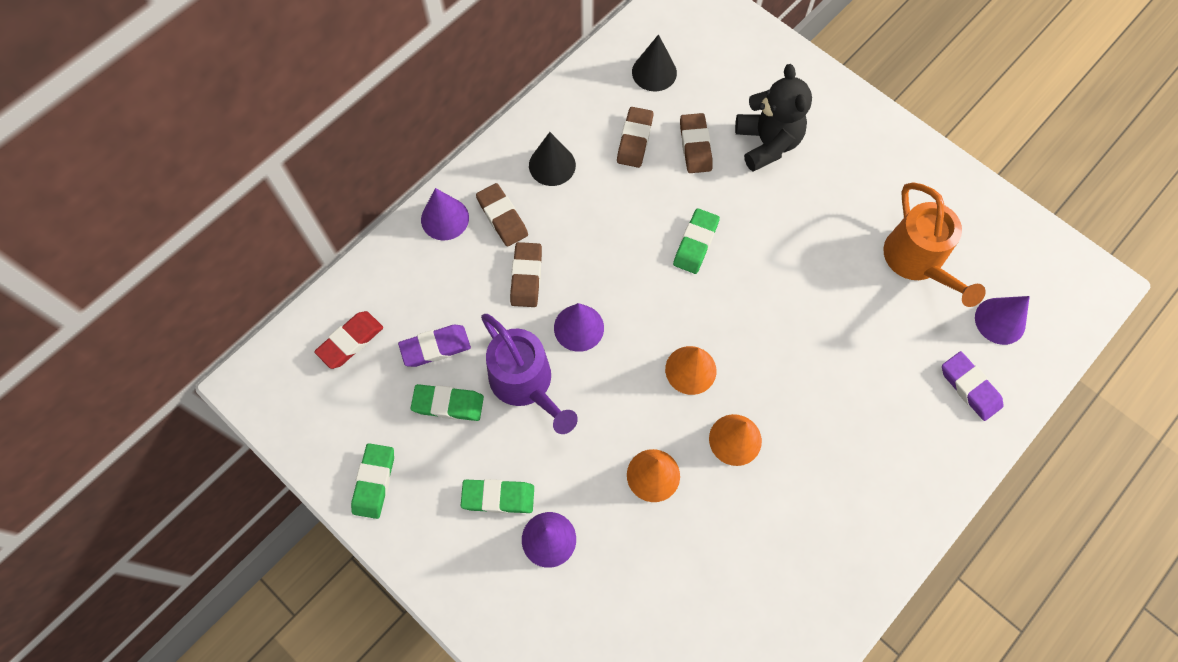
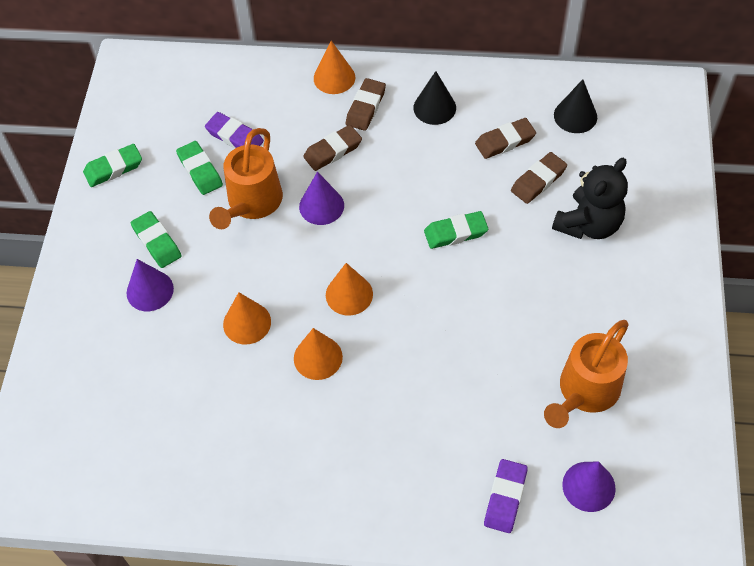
camera: 55 degrees right, 10 degrees down
red eraser [314,311,383,369] -> none
purple cone [421,188,469,241] -> orange cone [314,41,355,94]
purple watering can [481,314,578,434] -> orange watering can [209,128,283,229]

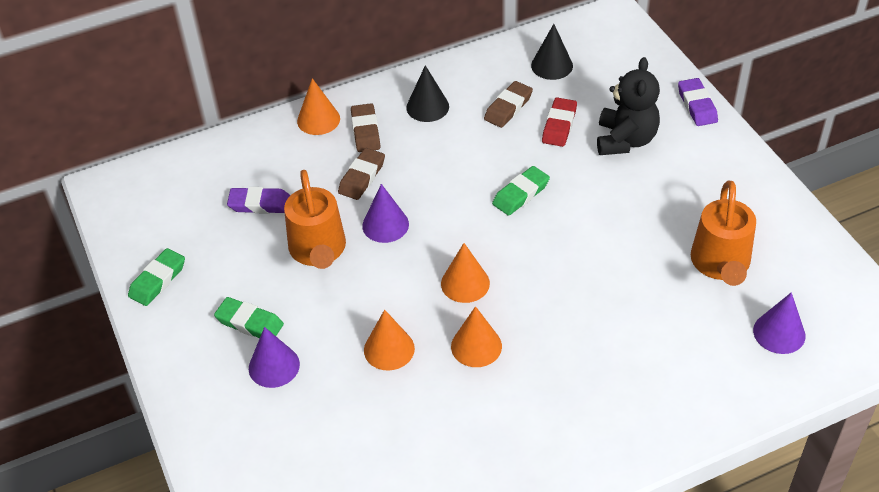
camera: 30 degrees left, 10 degrees down
green eraser [176,141,223,195] -> none
purple eraser [484,459,528,533] -> purple eraser moved to [678,78,718,126]
brown eraser [511,152,567,204] -> red eraser [542,98,577,147]

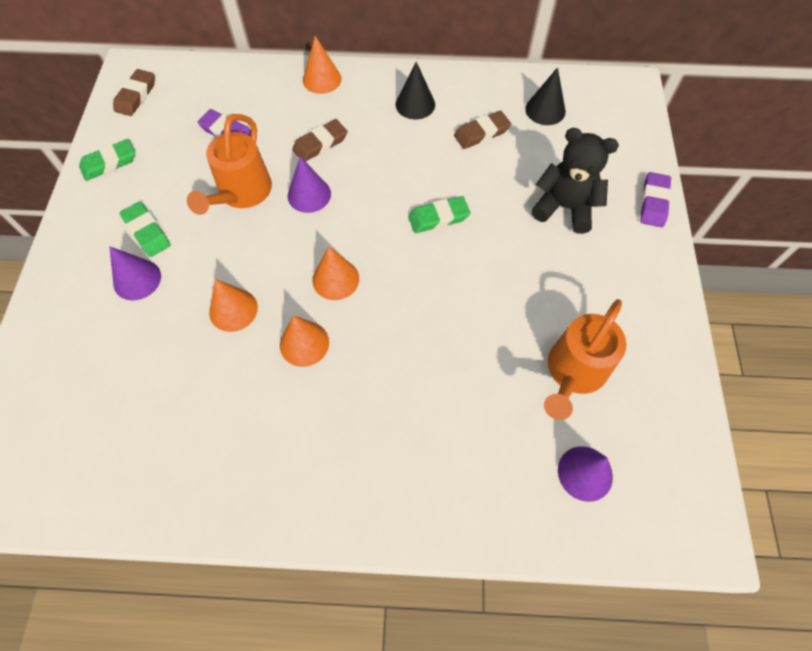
camera: 25 degrees right, 15 degrees up
brown eraser [351,103,380,152] -> brown eraser moved to [113,69,155,116]
red eraser [542,98,577,147] -> none
black teddy bear [597,57,660,155] -> black teddy bear turned 105 degrees counterclockwise [532,128,619,234]

